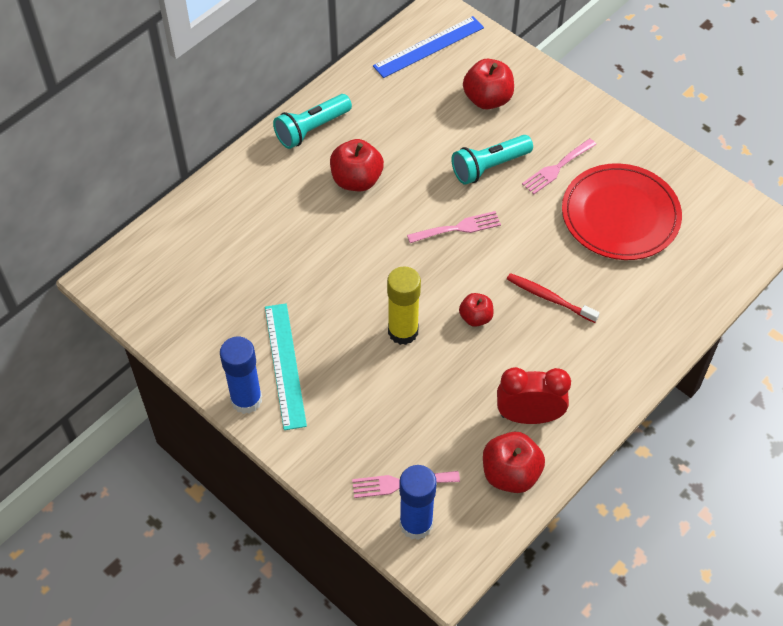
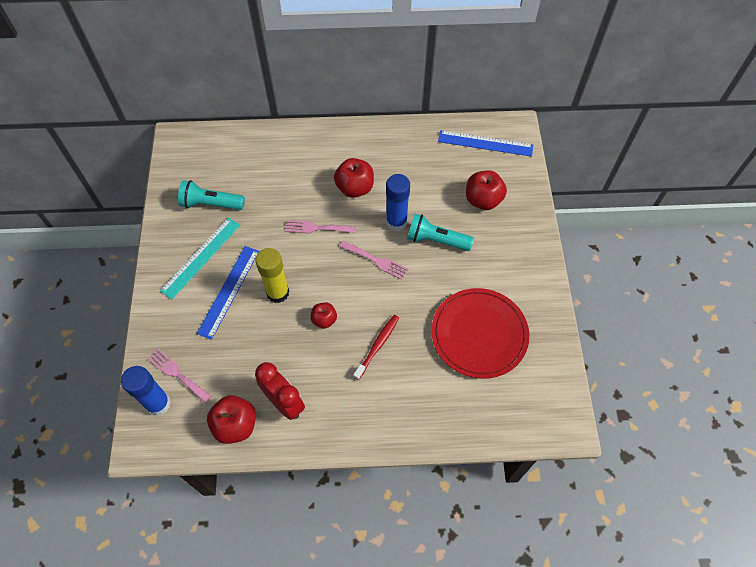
camera: 45 degrees right, 5 degrees up
blue glue stick [220,337,262,414] -> blue glue stick moved to [386,174,410,231]
turquoise flashlight [273,94,352,149] -> turquoise flashlight moved to [178,180,245,210]
red toothbrush [507,273,600,323] -> red toothbrush turned 45 degrees clockwise [353,315,399,380]
pink fork [522,139,596,194] -> pink fork moved to [285,220,356,233]
none -> blue ruler [197,246,259,340]

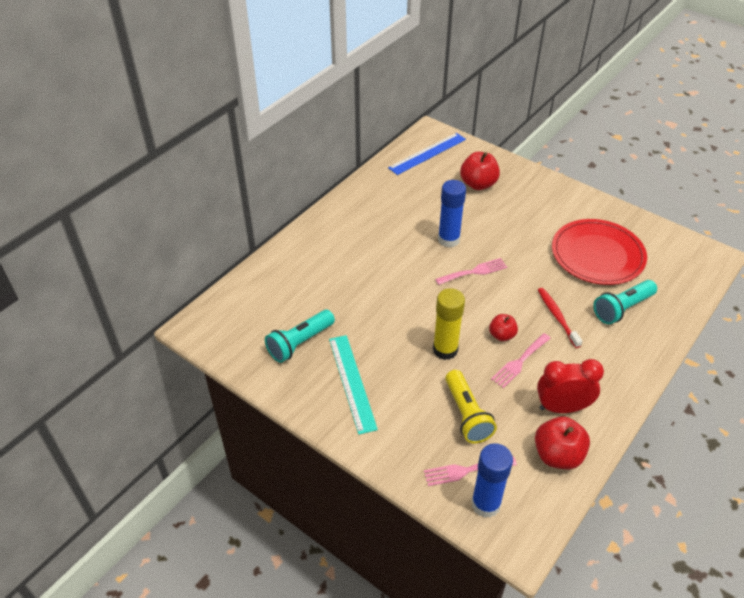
camera: 50 degrees left, 15 degrees down
blue ruler [197,246,259,340] -> none
pink fork [285,220,356,233] -> pink fork moved to [491,333,551,388]
red apple [334,158,374,198] -> none
turquoise flashlight [407,214,474,251] -> turquoise flashlight moved to [593,280,657,324]
none -> yellow flashlight [445,370,497,443]

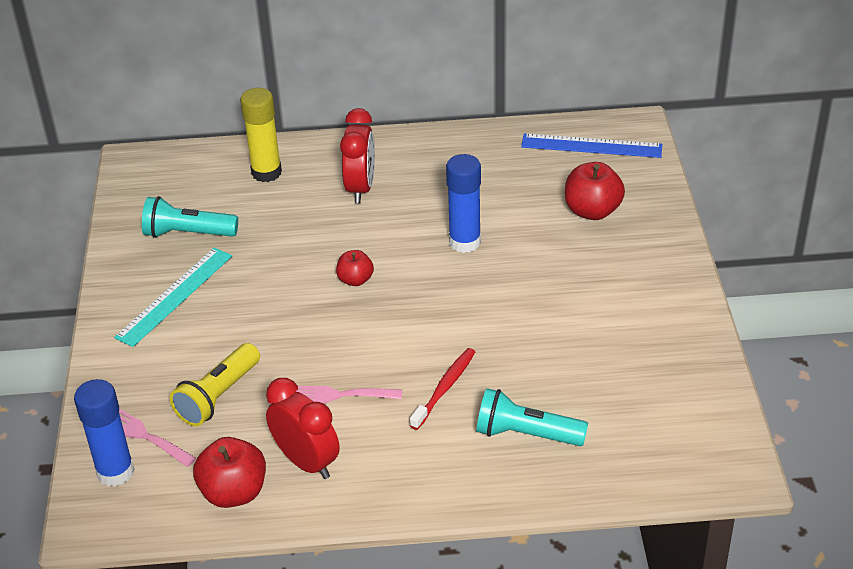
camera: 50 degrees right, 5 degrees down
yellow glue stick [433,288,465,360] -> yellow glue stick moved to [240,88,282,182]
pink fork [435,258,507,285] -> none
red apple [489,314,518,341] -> red apple moved to [336,250,374,286]
red plate [552,219,647,285] -> none
none -> red clock [340,108,375,203]

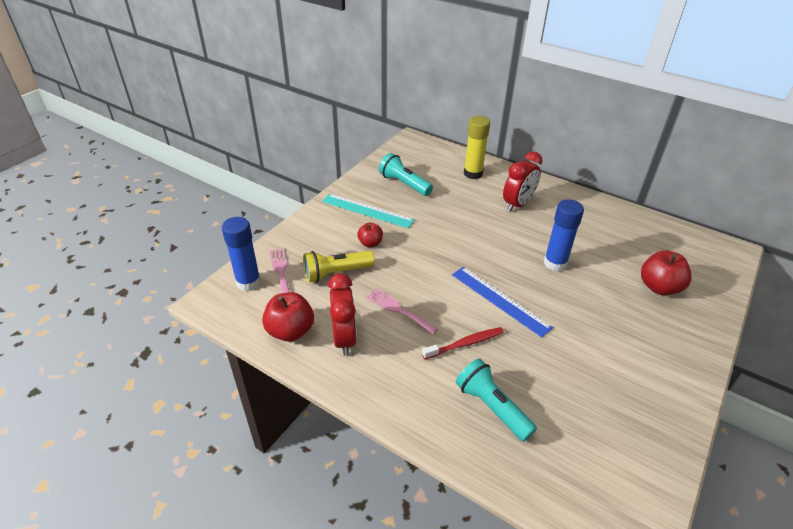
camera: 35 degrees right, 0 degrees up
turquoise ruler [114,247,232,347] -> turquoise ruler turned 45 degrees clockwise [322,194,415,228]
red apple [336,250,374,286] -> red apple moved to [357,223,383,247]
blue ruler [521,134,662,158] -> blue ruler moved to [452,267,553,338]

